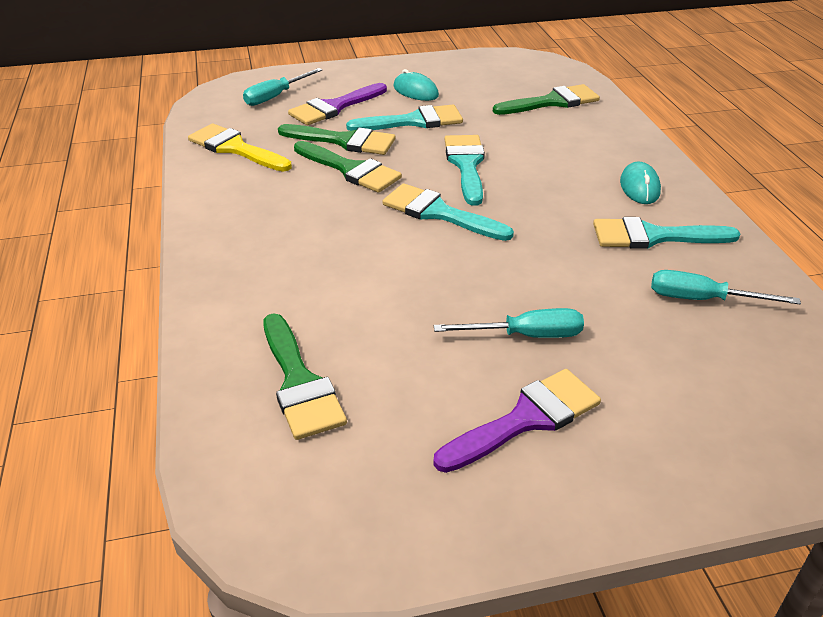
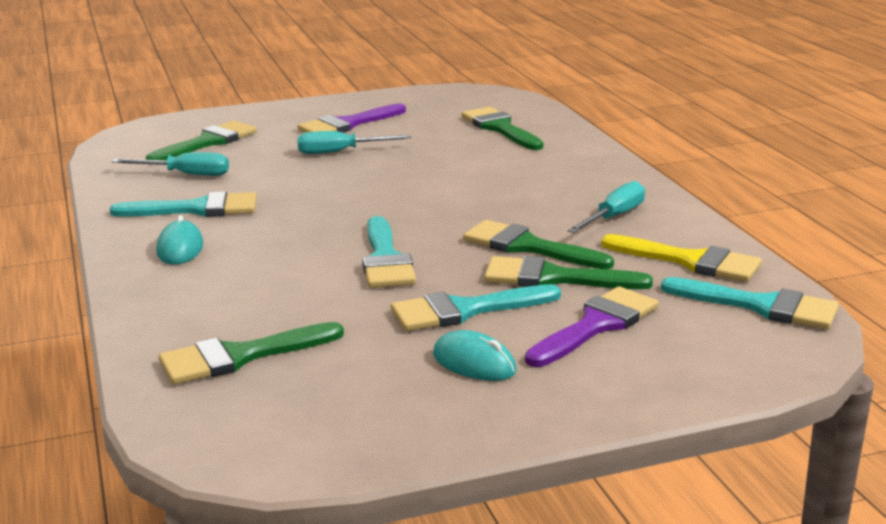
camera: 175 degrees right, 15 degrees down
turquoise screwdriver [243,68,323,106] -> turquoise screwdriver moved to [567,181,645,233]
turquoise brush [383,183,514,241] -> turquoise brush moved to [661,277,839,329]
none -> green brush [146,121,257,160]

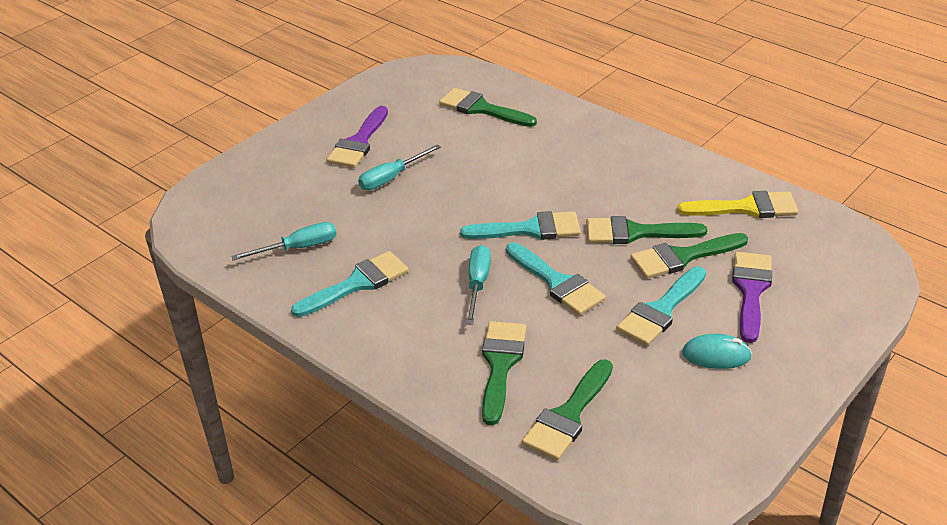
camera: 30 degrees left, 15 degrees up
green brush [146,121,257,160] -> green brush moved to [482,321,527,425]
turquoise mouse [156,215,203,265] -> none
turquoise screwdriver [567,181,645,233] -> turquoise screwdriver moved to [466,245,491,325]
turquoise brush [661,277,839,329] -> turquoise brush moved to [460,211,581,240]

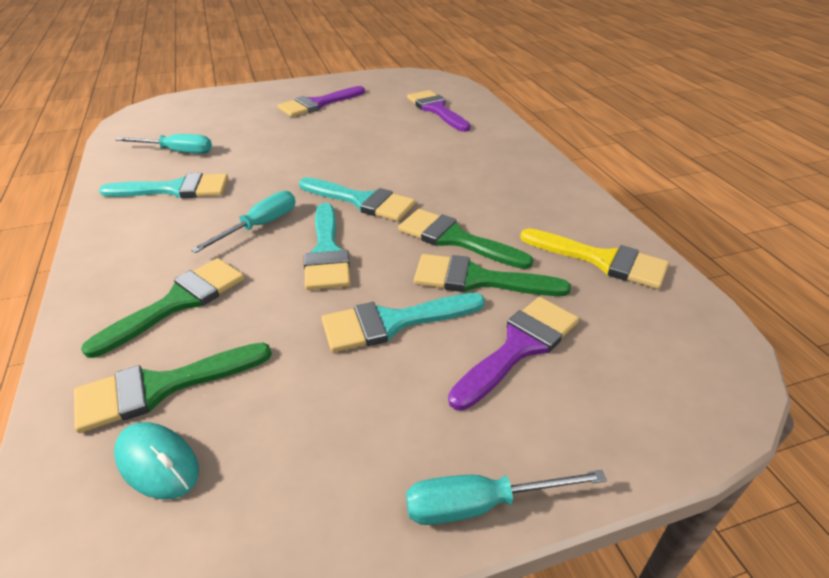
camera: 30 degrees right, 0 degrees up
turquoise screwdriver [358,144,441,190] -> turquoise screwdriver moved to [406,470,607,525]
green brush [439,88,537,127] -> purple brush [407,90,470,132]
turquoise mouse [682,334,752,369] -> turquoise mouse moved to [114,422,199,499]

